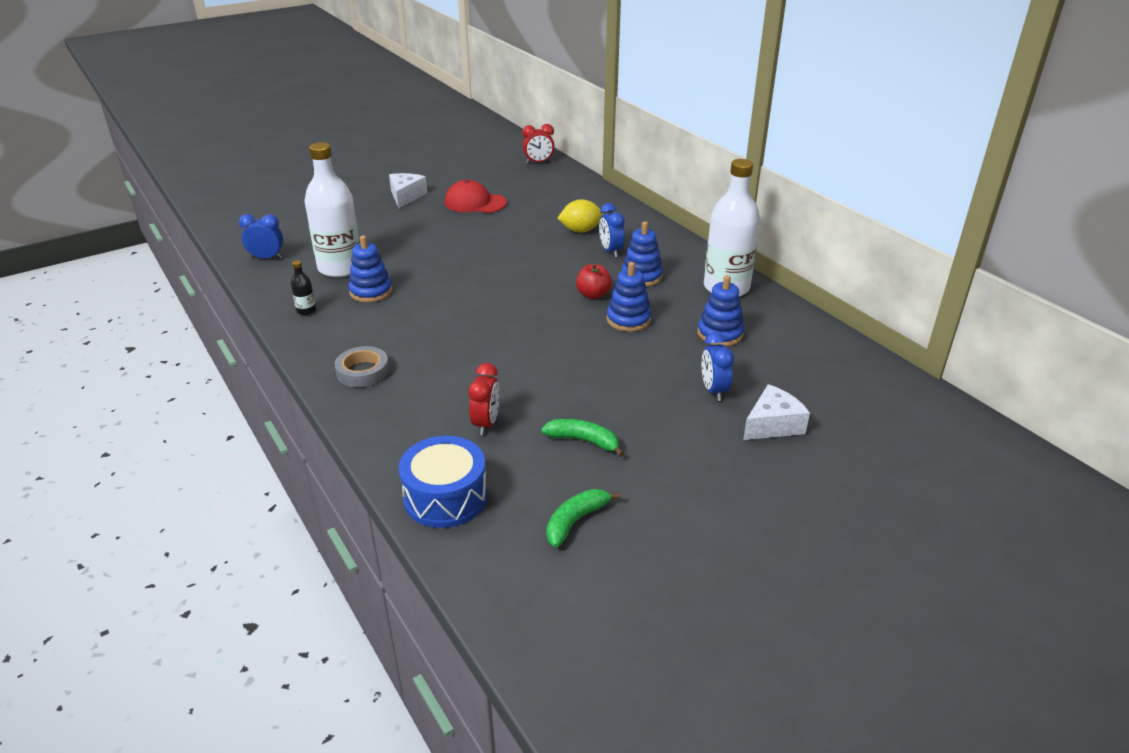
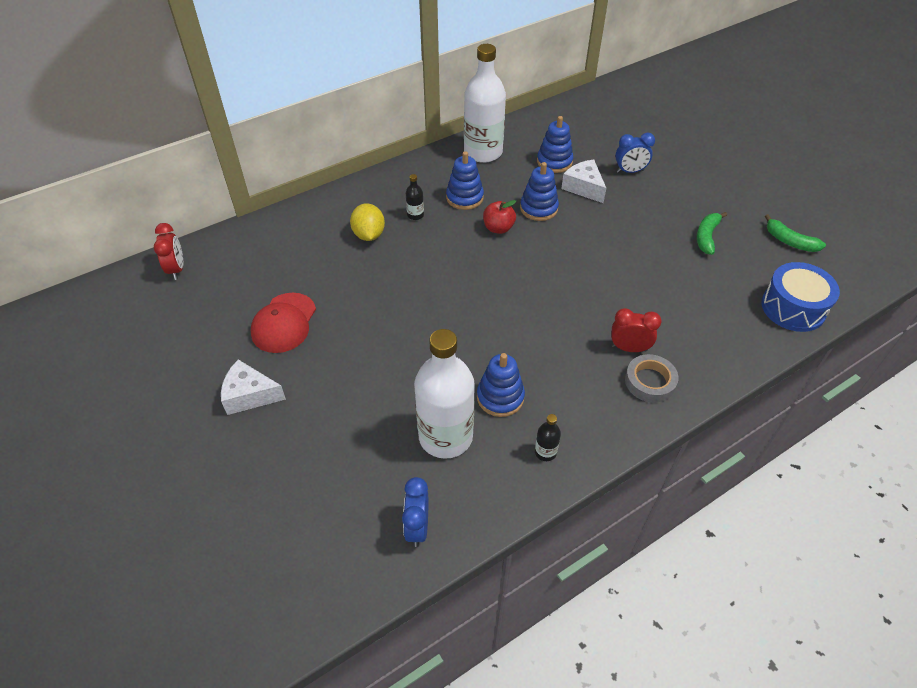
camera: 90 degrees left, 15 degrees up
red clock [468,363,500,435] -> red clock moved to [611,308,662,352]
blue clock [599,203,625,258] -> black bottle [406,174,424,220]
white cheese [743,384,810,440] -> white cheese moved to [561,159,606,203]

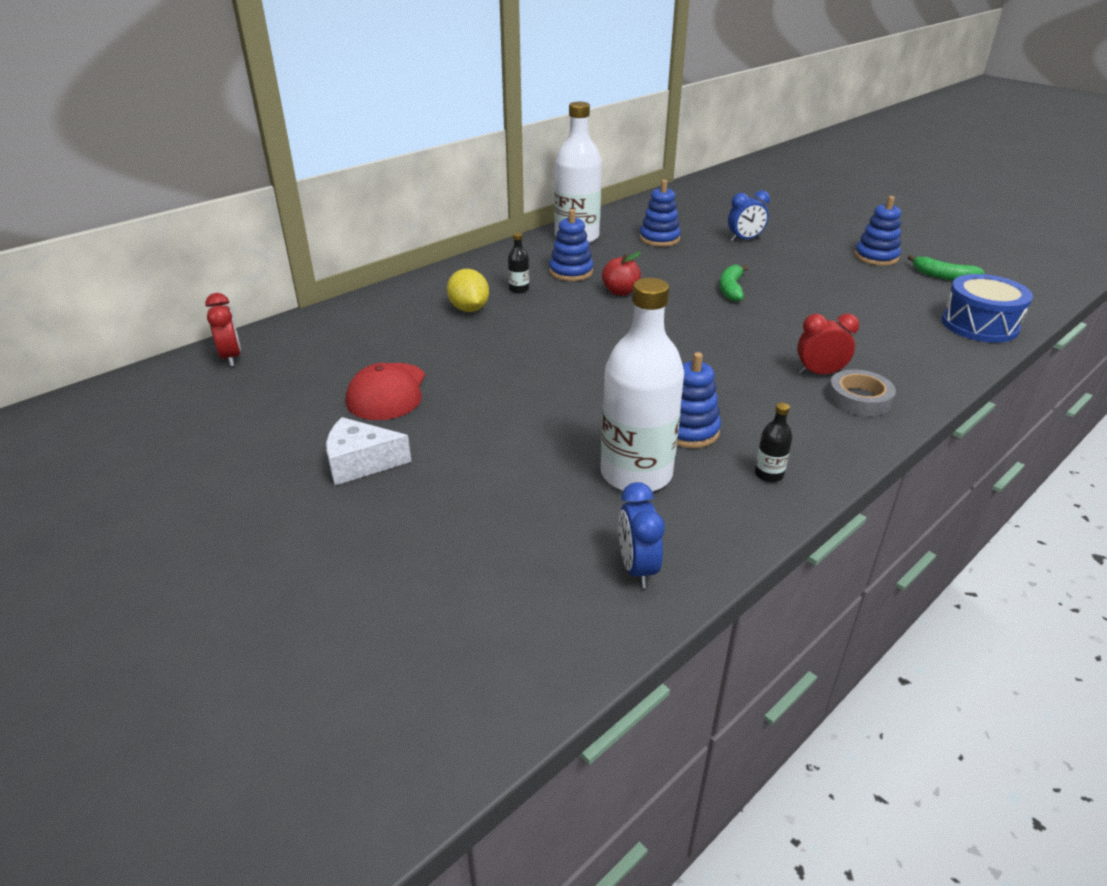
camera: 10 degrees left, 15 degrees down
blue stacking toy [520,162,559,221] -> blue stacking toy moved to [854,196,901,266]
white cheese [561,159,606,203] -> none
green banana [697,212,727,255] -> green banana moved to [720,265,749,302]

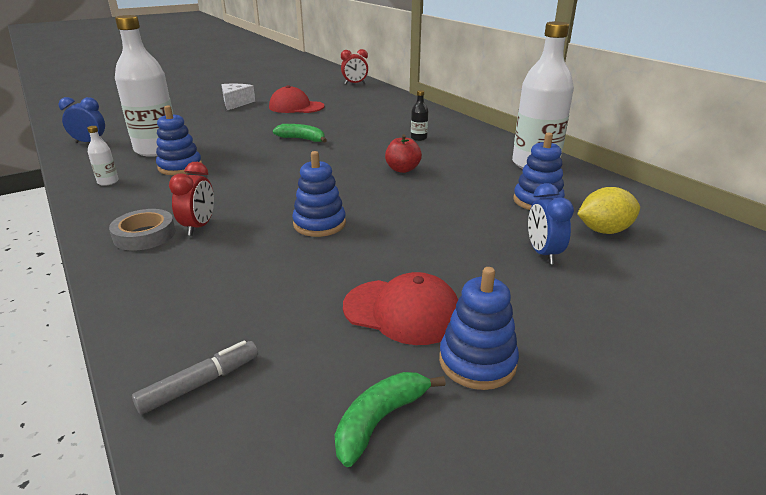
camera: 100 degrees right, 5 degrees down
yellow lemon [447,269,489,312] -> yellow lemon moved to [577,187,640,234]
blue stacking toy [549,209,593,281] -> blue stacking toy moved to [292,151,346,237]
green banana [720,265,749,302] -> green banana moved to [273,124,327,142]
black bottle [755,403,793,482] -> white bottle [87,126,119,186]
blue drum [941,274,1033,343] -> grey marker [132,340,258,415]
none -> red cap [343,272,458,345]

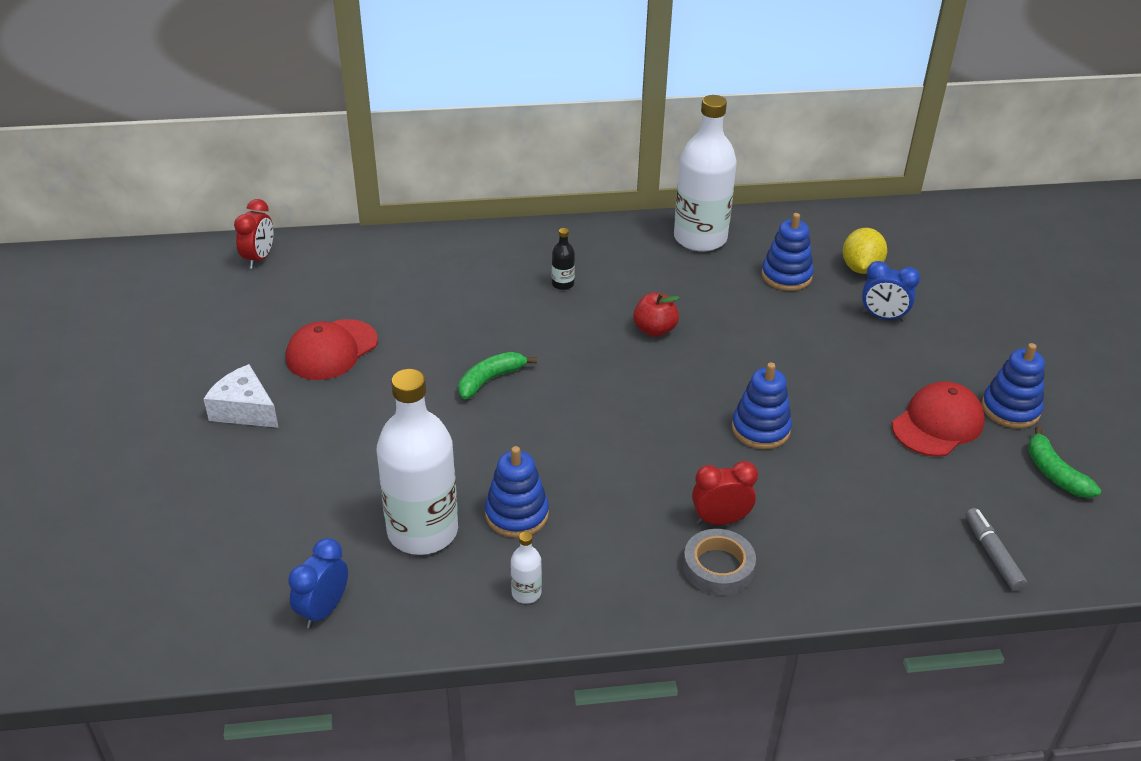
camera: 65 degrees left, 10 degrees up
red clock [169,162,214,236] -> red clock turned 45 degrees counterclockwise [692,461,758,525]

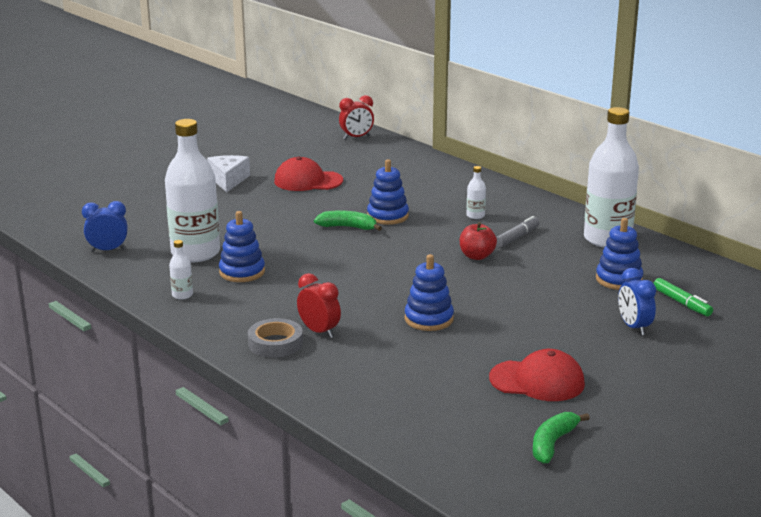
camera: 55 degrees right, 15 degrees down
black bottle [552,228,575,290] -> white bottle [467,166,486,219]
yellow lemon [843,228,887,274] -> green marker [654,278,713,316]
grey marker [965,508,1027,591] -> grey marker moved to [496,216,540,248]
blue stacking toy [982,343,1045,429] -> blue stacking toy moved to [367,159,409,225]

